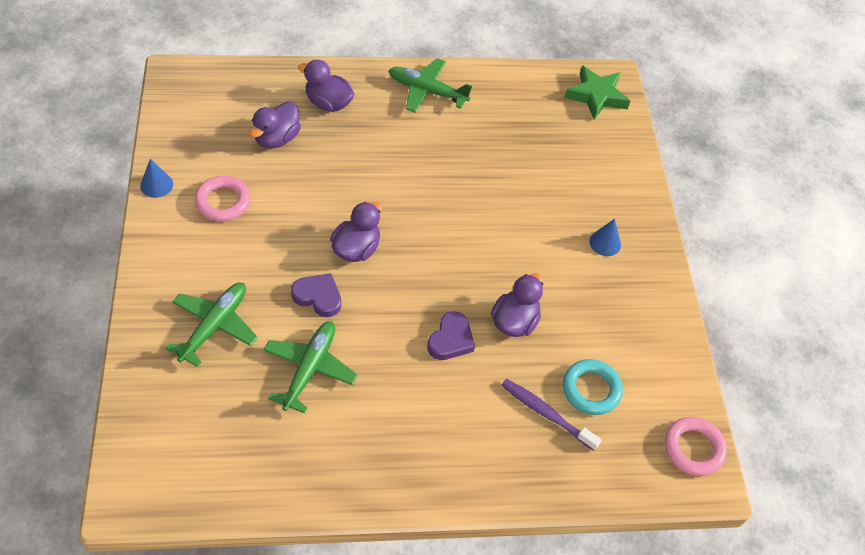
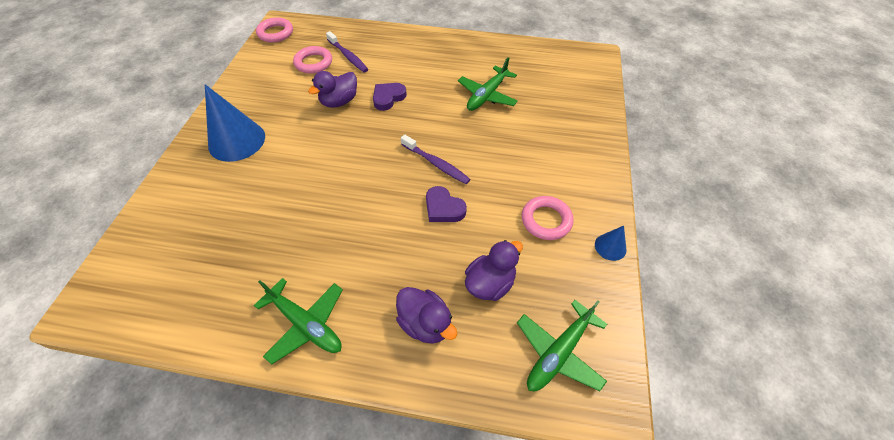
camera: 160 degrees left, 0 degrees up
green plane [166,282,258,367] -> green plane moved to [517,300,607,391]
purple heart [291,273,341,317] -> purple heart moved to [426,186,467,222]
purple duck [330,201,383,262] -> purple toothbrush [401,134,471,184]
turquoise ring [563,359,623,415] -> pink ring [293,46,332,74]
green star [564,65,630,120] -> none
blue cone [589,219,621,256] -> blue cone [205,84,265,162], size x2.11

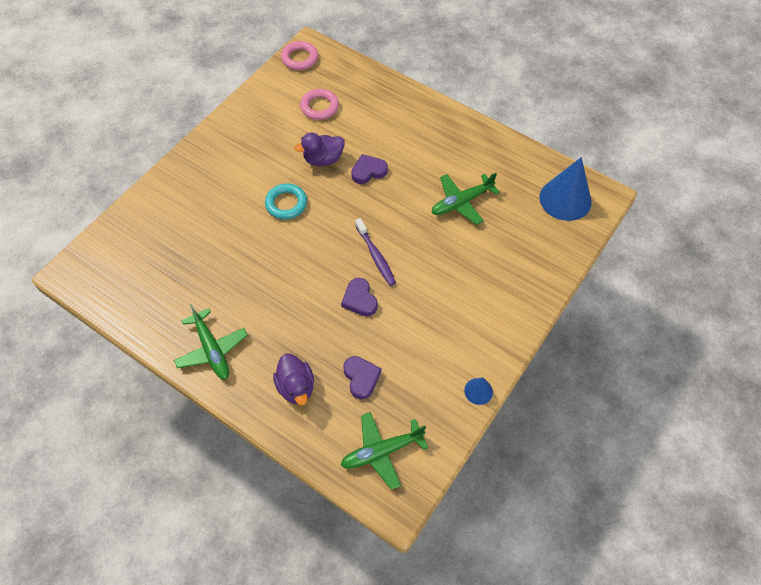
camera: 25 degrees right, 5 degrees up
blue cone [205,84,265,162] -> blue cone moved to [540,157,592,221]
purple toothbrush [326,31,368,72] -> none
purple duck [465,240,523,301] -> purple heart [343,356,381,399]
pink ring [522,196,573,240] -> none
none -> turquoise ring [265,183,307,219]

